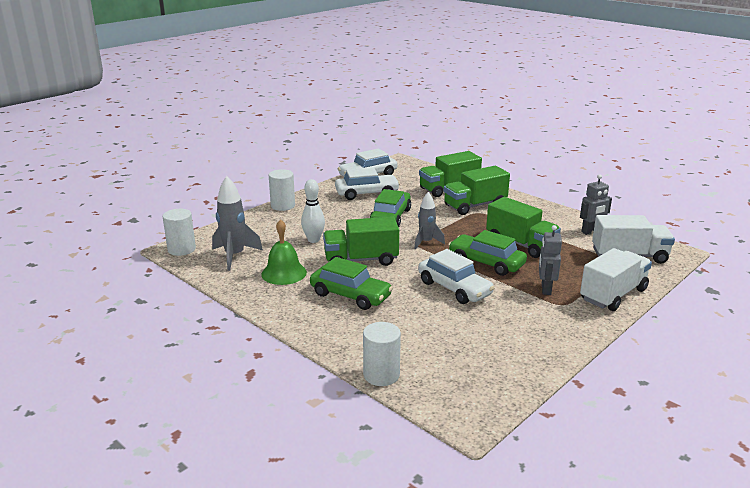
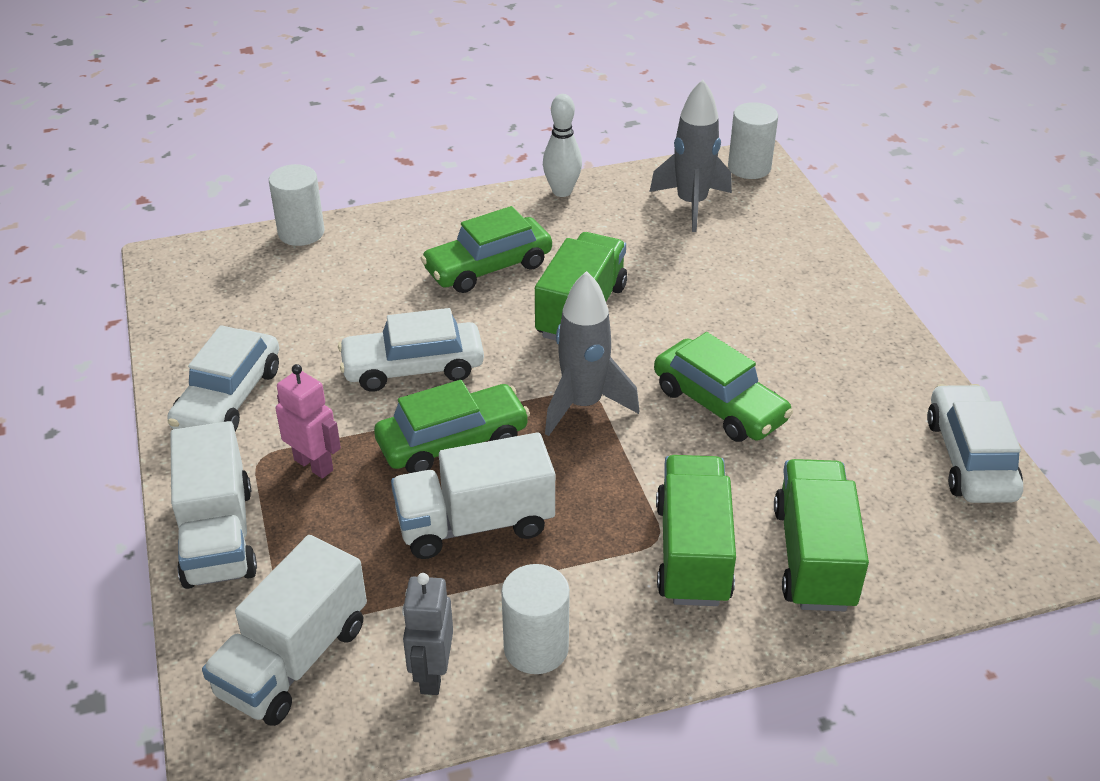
camera: 120 degrees right, 15 degrees up
green bell [261,219,307,285] -> none
white cylinder [269,169,295,211] -> white cylinder moved to [501,564,570,674]
white bowling pin [301,179,325,243] -> white bowling pin moved to [543,94,582,197]
white car [335,167,400,200] -> white car moved to [167,325,279,431]
grey rocket [414,192,445,249] -> grey rocket [545,271,640,436], size x1.51
green truck [486,197,561,258] -> white truck [391,432,555,559]
grey robot [539,225,562,295] -> pink robot [276,364,341,478]

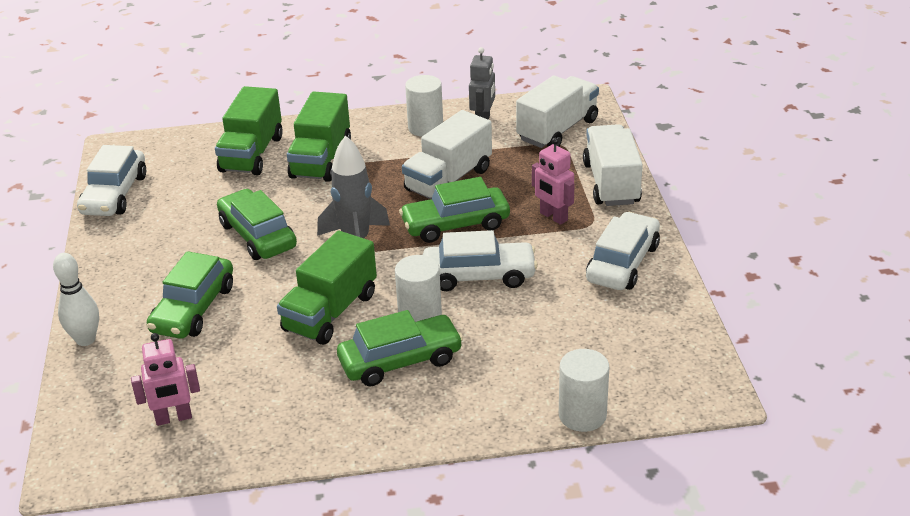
camera: 170 degrees left, 5 degrees down
white truck [391,432,555,559] -> white truck turned 135 degrees clockwise [402,110,492,199]
white bowling pin [543,94,582,197] -> white bowling pin moved to [53,253,99,346]
grey rocket [649,79,732,232] -> pink robot [131,333,200,426]
white cylinder [728,102,778,179] -> white cylinder moved to [395,255,442,322]
none -> green car [147,251,233,339]

